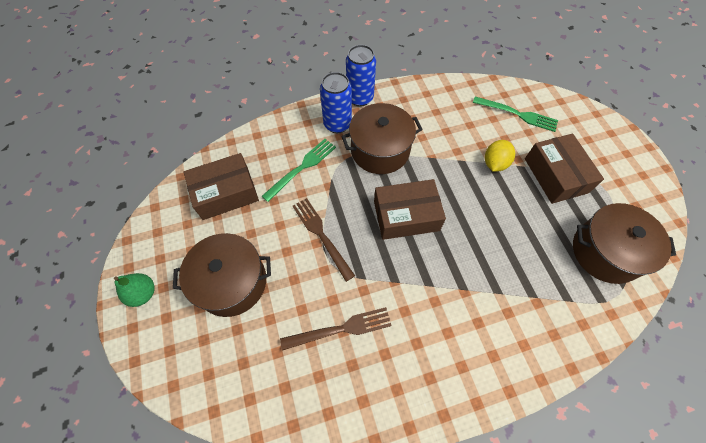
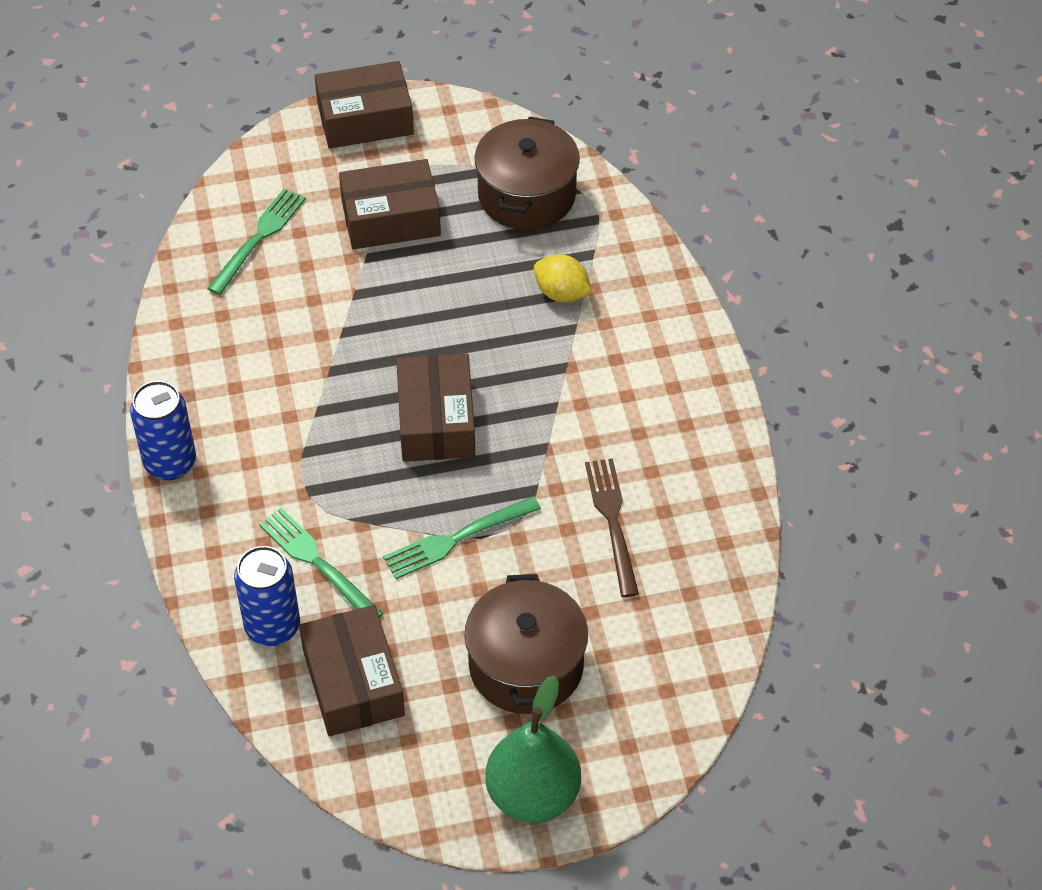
camera: 85 degrees left, 10 degrees down
green pear [114,273,155,307] -> green pear [485,676,581,823], size x1.73
brown fork [292,198,355,282] -> green fork [383,496,541,579]
blue can [320,72,352,133] -> blue can moved to [234,546,300,646]
brown pot [341,103,423,174] -> none
yellow lemon [485,140,515,171] -> yellow lemon moved to [534,254,592,303]
none -> brown box [315,61,414,149]

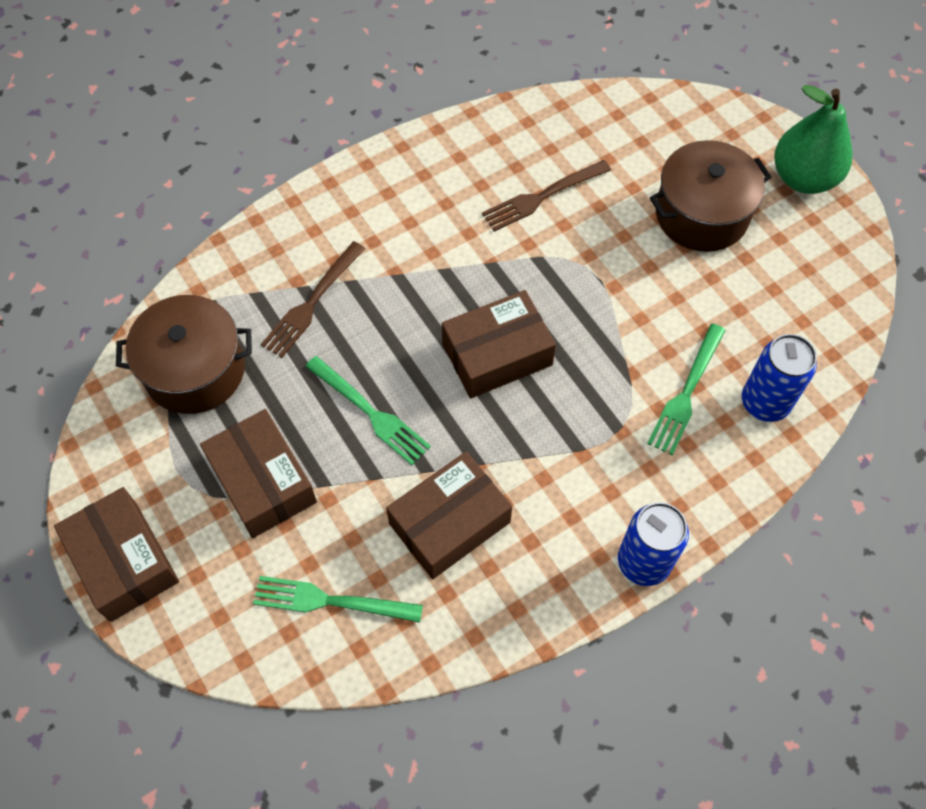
camera: 110 degrees left, 10 degrees up
brown box [299,605,405,736] -> brown box moved to [386,451,512,579]
green fork [383,496,541,579] -> green fork moved to [305,356,431,465]
yellow lemon [534,254,592,303] -> brown fork [261,241,365,358]

